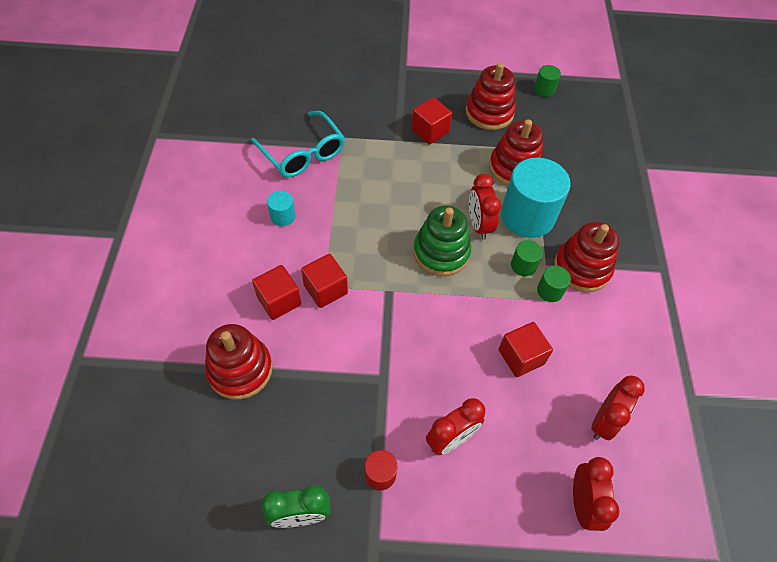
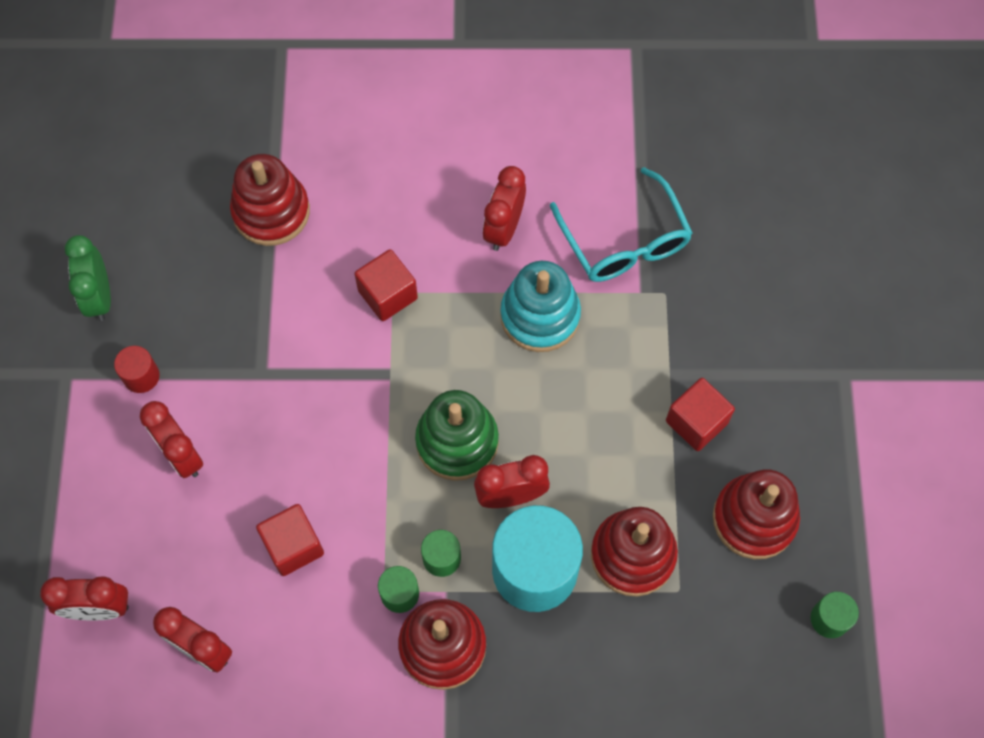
camera: 90 degrees right, 10 degrees up
turquoise glasses [251,111,345,178] -> turquoise glasses turned 75 degrees counterclockwise [550,167,693,282]
red cube [252,265,301,320] -> none
turquoise cylinder [267,191,295,226] -> red clock [483,166,526,251]
none -> turquoise stacking toy [500,261,581,352]

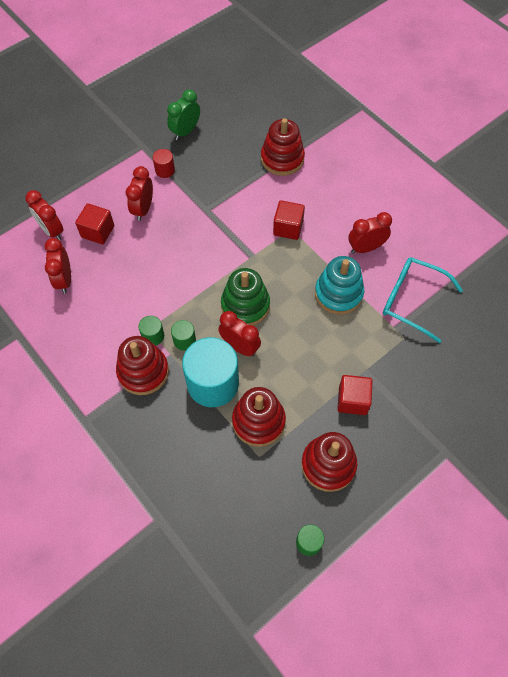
camera: 50 degrees right, 5 degrees down
red cube [256,504,324,576] -> red cube moved to [75,203,114,244]
turquoise glasses [550,167,693,282] -> turquoise glasses turned 90 degrees clockwise [383,257,463,343]

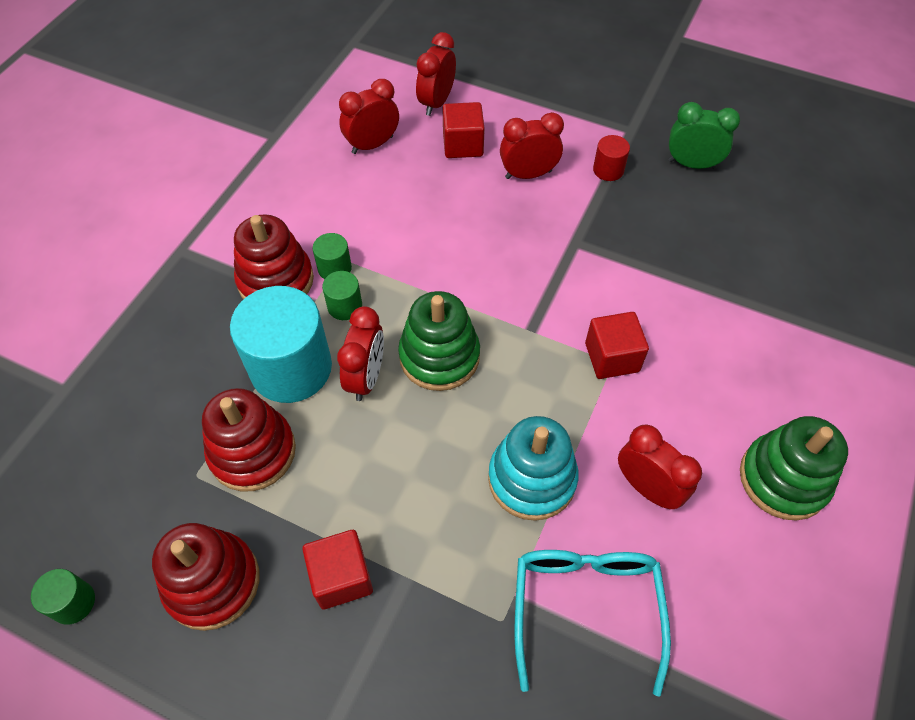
camera: 65 degrees right, 5 degrees down
red stacking toy [261,118,305,176] -> none
none -> green stacking toy [740,416,848,521]

